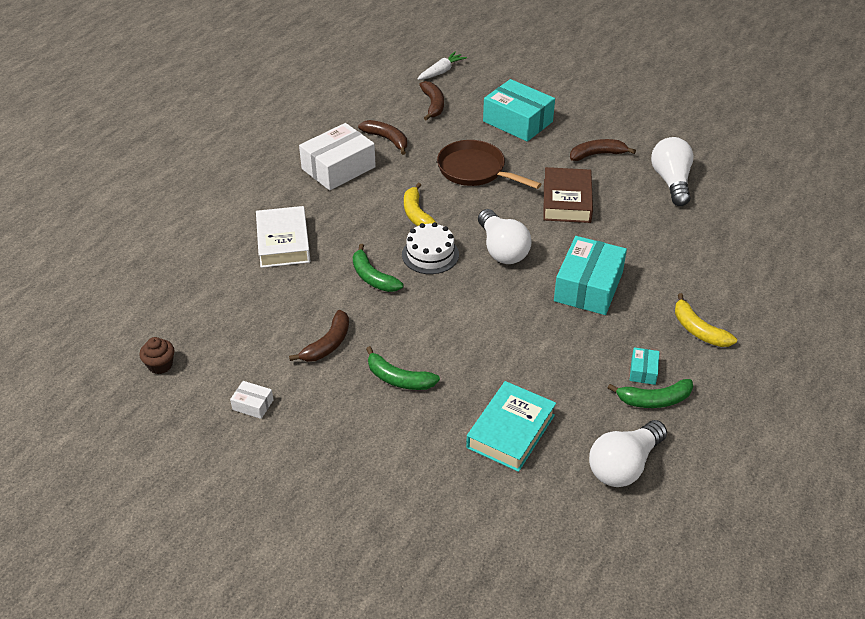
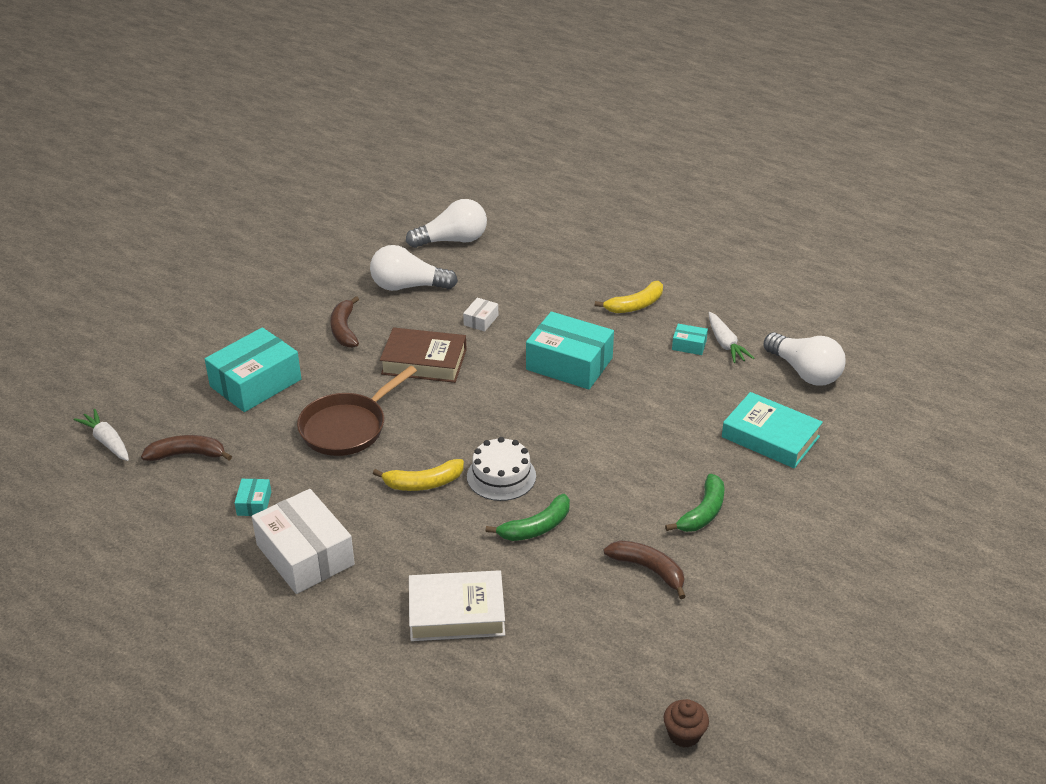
camera: 85 degrees left, 5 degrees down
white box [230,381,273,419] -> white box moved to [463,298,498,331]
brown banana [358,120,407,155] -> turquoise box [235,479,271,516]
white light bulb [478,209,532,264] -> white light bulb moved to [406,199,487,248]
green banana [608,379,693,408] -> white carrot [709,312,754,363]

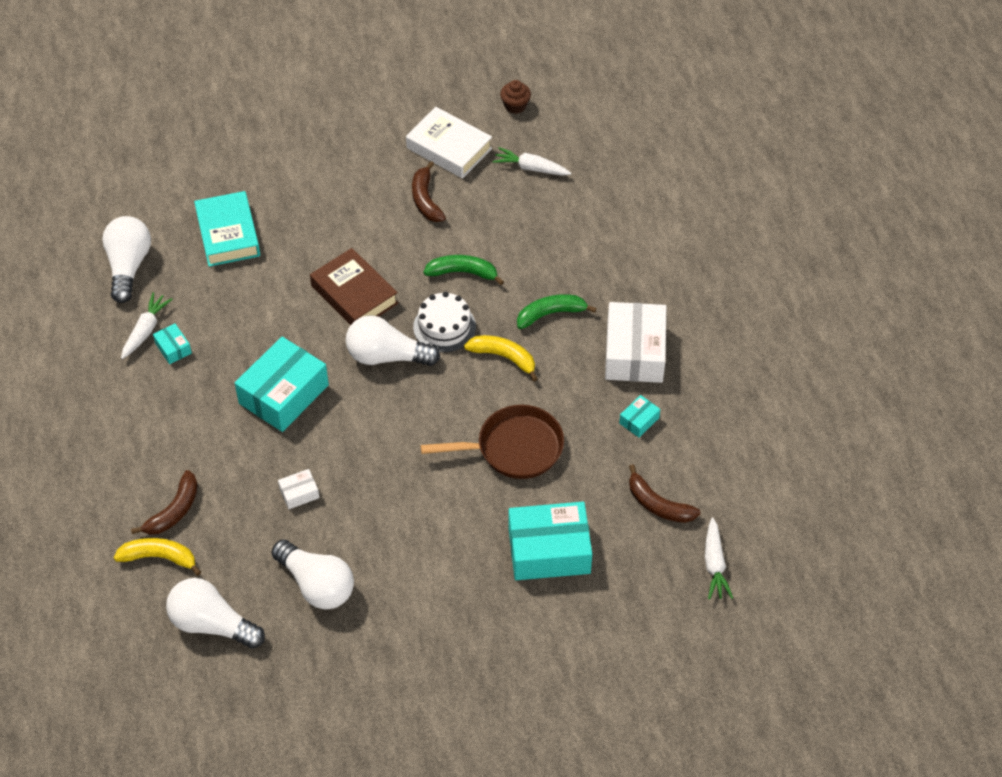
camera: 140 degrees left, 15 degrees up
brown banana [330,296,359,348] -> brown banana moved to [131,470,198,535]
brown book [380,327,467,383] -> brown book moved to [310,248,398,325]
white book [409,570,505,641] -> white book moved to [406,107,492,179]
turquoise box [526,312,614,389] -> turquoise box turned 60 degrees clockwise [235,337,329,432]
yellow banana [595,281,663,313] -> yellow banana moved to [113,538,201,576]
green banana [665,473,725,532] -> green banana moved to [517,294,597,329]
none -> white light bulb [346,315,440,366]
none -> white carrot [493,147,571,176]

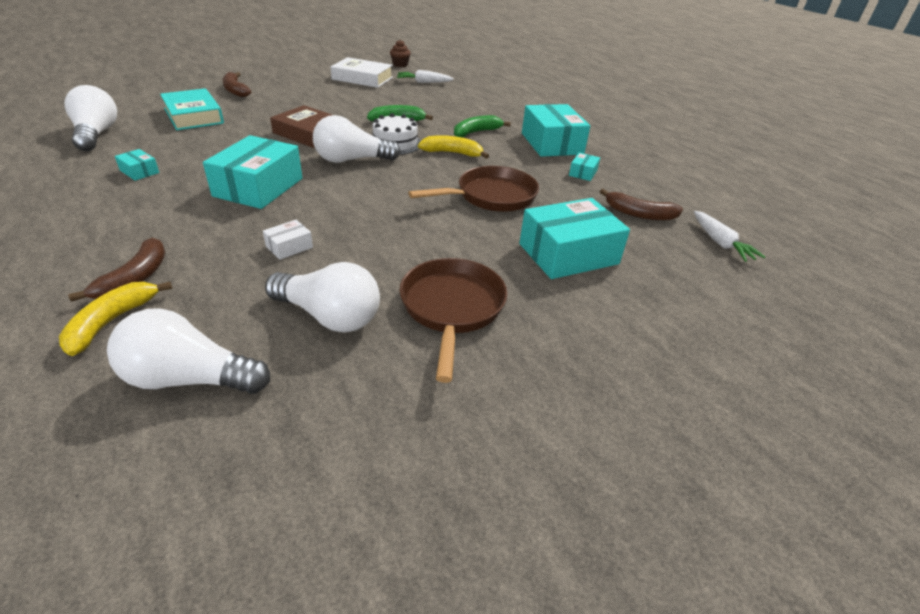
camera: 20 degrees left, 15 degrees down
yellow banana [113,538,201,576] -> yellow banana turned 60 degrees counterclockwise [59,282,172,356]
white carrot [121,292,173,359] -> none
brown banana [412,161,446,222] -> brown banana moved to [223,72,251,97]
white box [605,302,666,383] -> turquoise box [522,104,590,157]
none -> brown pan [400,258,508,383]

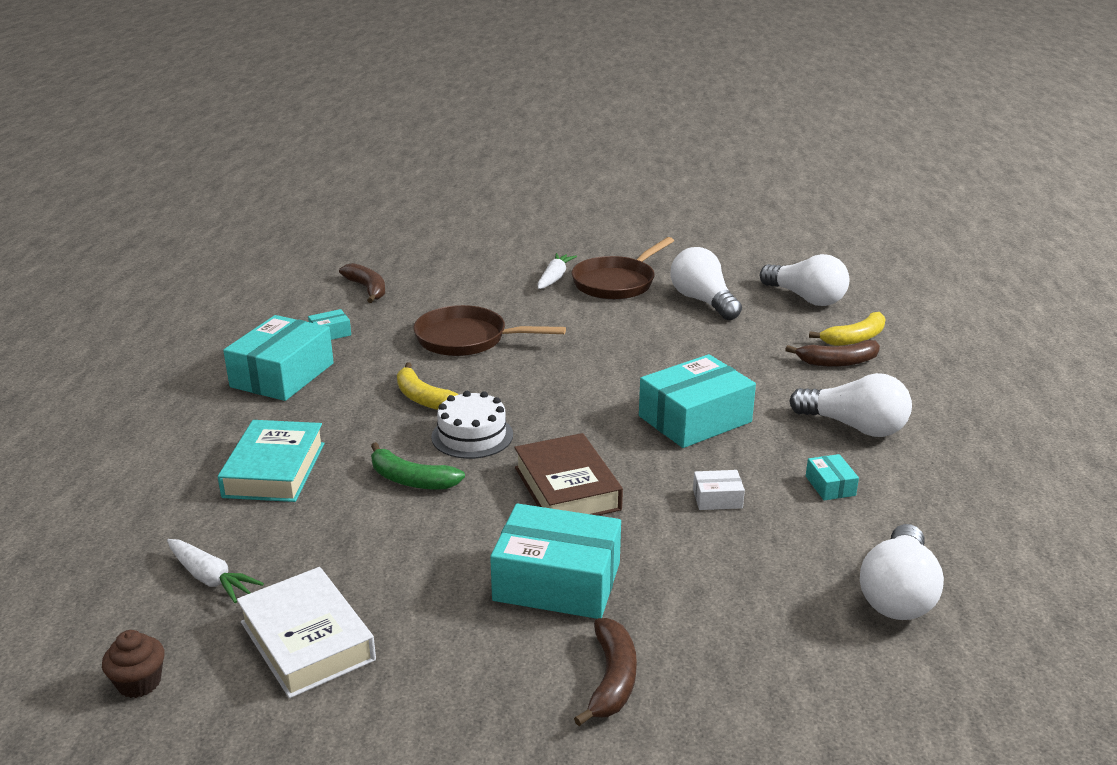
camera: 140 degrees left, 10 degrees down
brown banana [68,238,165,302] -> brown banana turned 150 degrees counterclockwise [785,340,880,367]
turquoise book [160,88,224,130] -> turquoise book moved to [218,420,324,502]
white box [263,220,313,260] -> white box moved to [693,470,745,510]
white light bulb [313,115,401,163] -> white light bulb moved to [789,373,912,437]
green banana [454,115,511,137] -> none
turquoise box [519,198,630,279] -> turquoise box moved to [490,503,621,619]
white carrot [694,211,765,262] -> white carrot moved to [538,253,577,289]

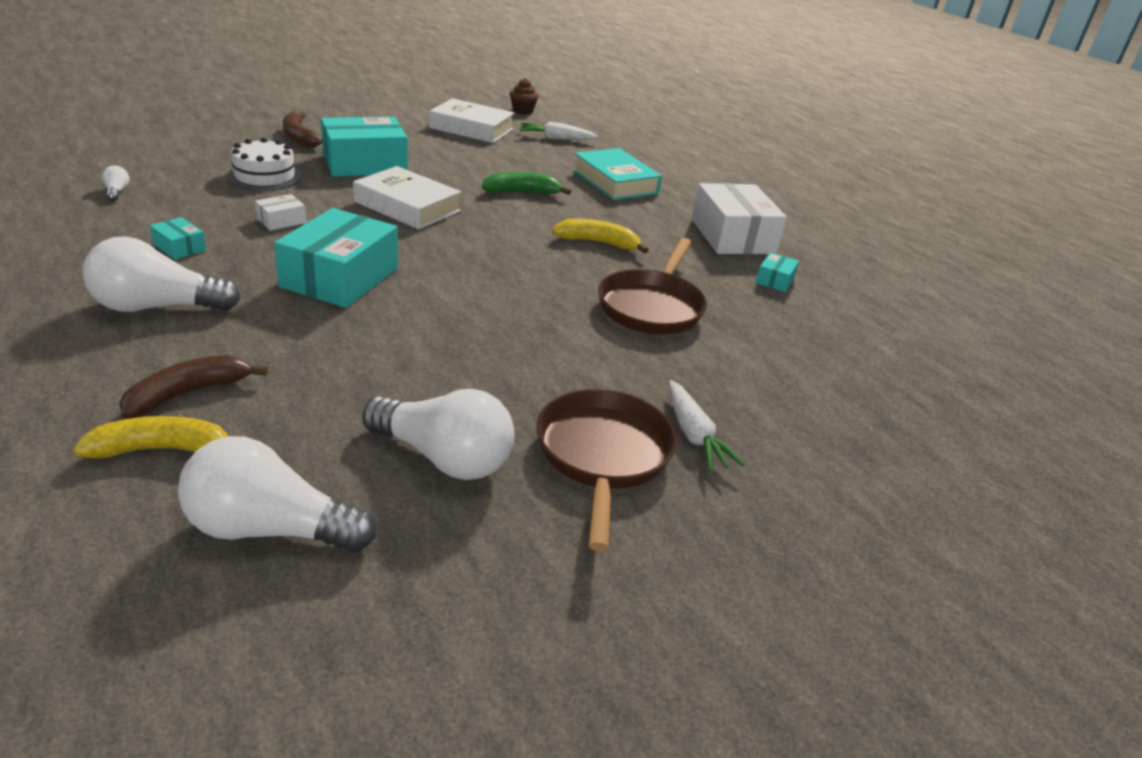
camera: 140 degrees right, 5 degrees up
turquoise box [223,315,334,401] -> white box [692,183,787,254]
brown banana [339,263,385,303] -> none
brown pan [413,305,566,356] -> brown pan turned 135 degrees clockwise [598,238,707,335]
white cake [431,391,513,459] -> white cake moved to [227,137,302,190]
brown book [514,433,623,516] -> white book [353,166,461,229]
yellow banana [809,312,886,346] -> yellow banana turned 60 degrees clockwise [73,416,228,459]
white light bulb [860,524,944,620] -> white light bulb [102,165,129,201], size x0.41

